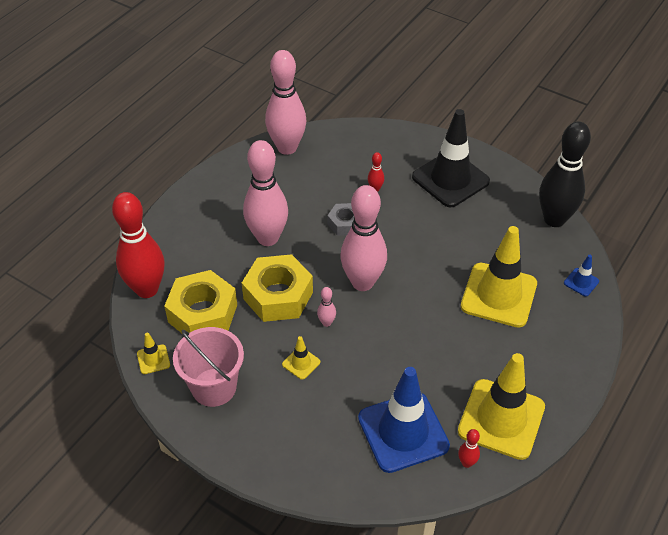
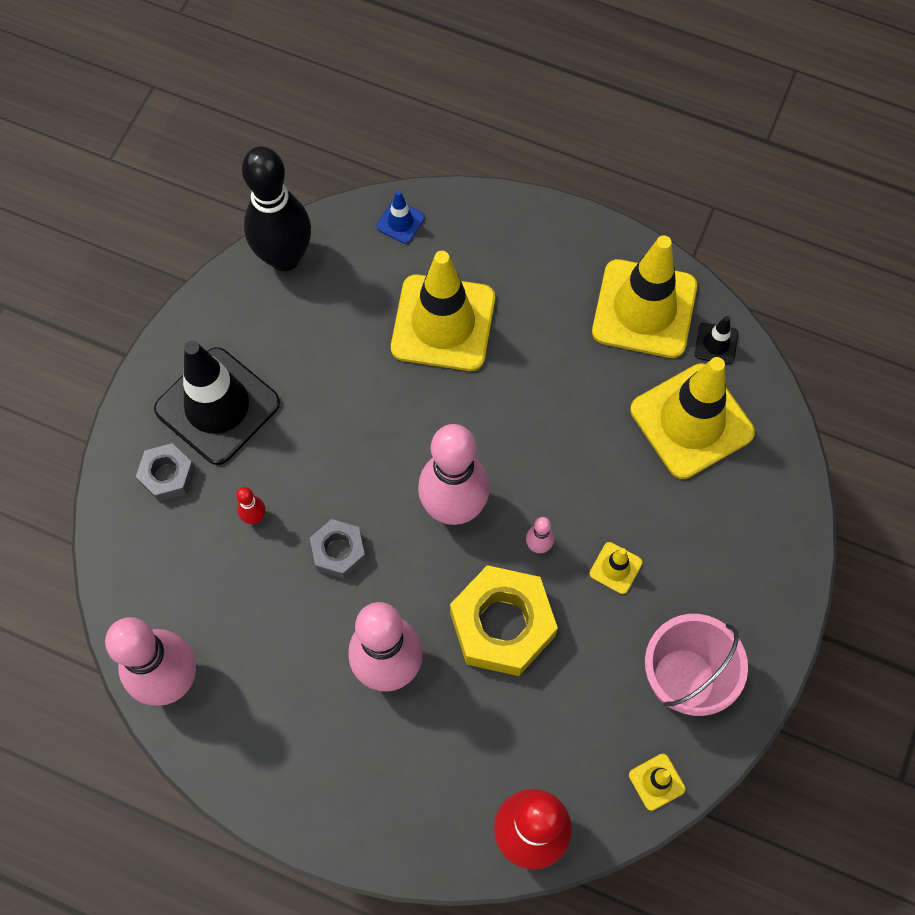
camera: 100 degrees left, 20 degrees up
yellow nut [164,270,237,333] -> none
blue traffic cone [358,367,450,473] -> yellow traffic cone [630,357,755,479]
red bowling pin [458,429,480,468] -> black traffic cone [695,316,738,365]
none -> grey nut [136,443,195,502]

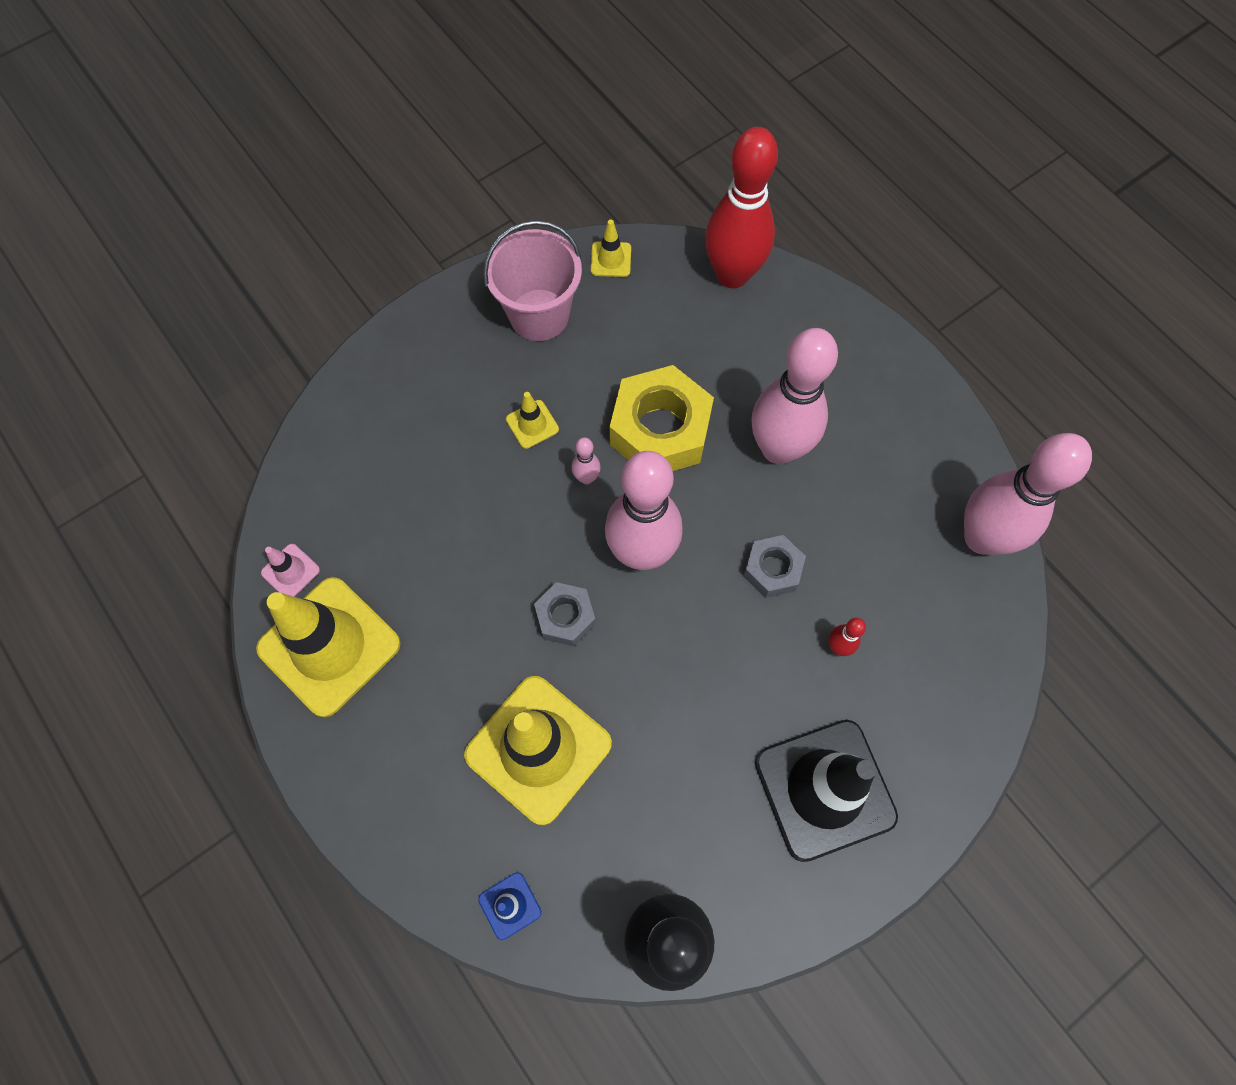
camera: 150 degrees left, 0 degrees up
grey nut [136,443,195,502] -> grey nut moved to [534,582,596,646]
yellow traffic cone [630,357,755,479] -> none
black traffic cone [695,316,738,365] -> pink traffic cone [261,544,320,597]

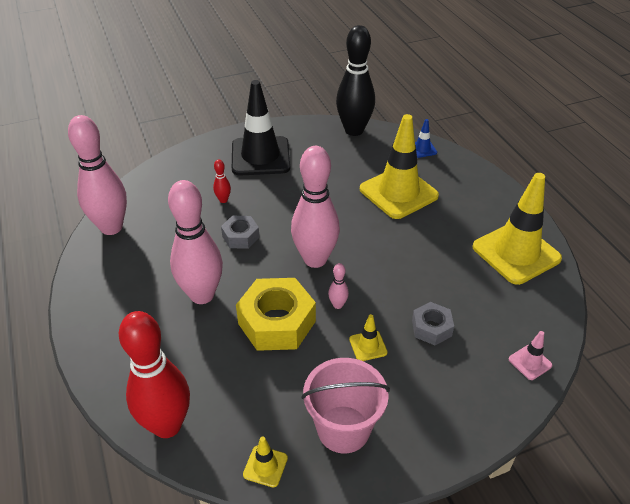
camera: 165 degrees left, 25 degrees down
pink traffic cone [261,544,320,597] -> pink traffic cone moved to [509,331,552,380]
grey nut [534,582,596,646] -> grey nut moved to [412,302,454,345]

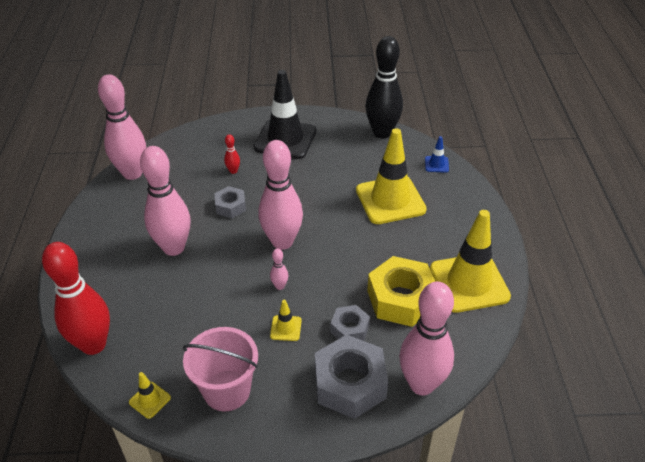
camera: 20 degrees right, 0 degrees up
yellow nut [236,278,316,351] -> yellow nut moved to [367,256,436,327]
pink traffic cone [509,331,552,380] -> pink bowling pin [399,282,454,395]
none -> grey nut [315,335,388,419]

